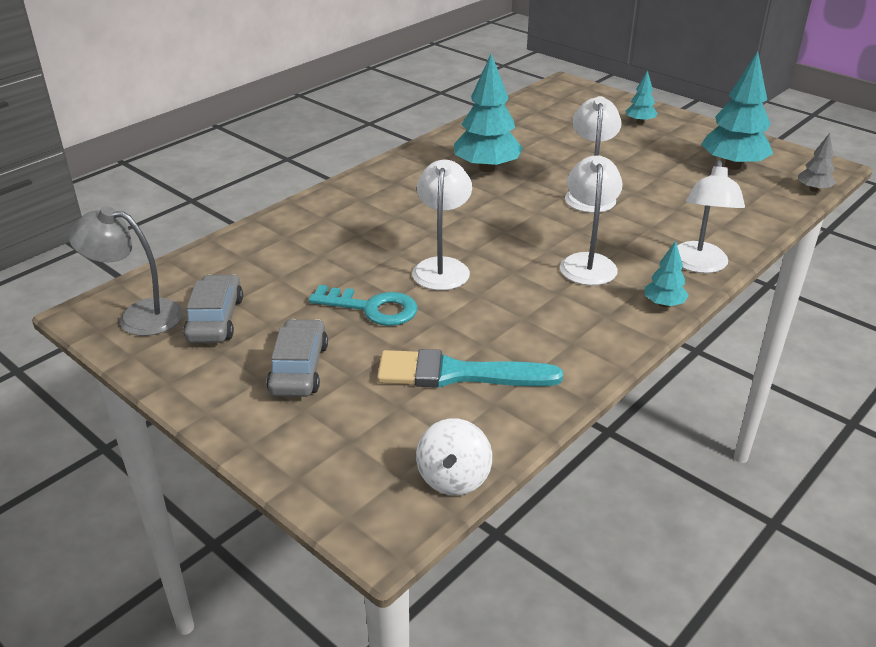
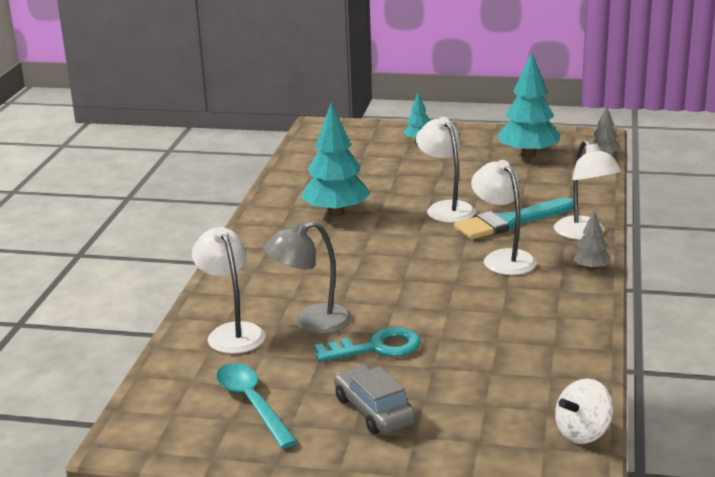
camera: 30 degrees left, 10 degrees down
grey lamp [68,206,183,336] -> grey lamp moved to [263,221,352,334]
grey car [183,274,243,343] -> turquoise spoon [216,363,298,448]
turquoise brush [377,349,563,388] -> turquoise brush moved to [454,198,574,240]
white lamp [412,160,472,290] -> white lamp moved to [192,227,265,354]
white spinning top [416,418,492,495] -> white spinning top turned 75 degrees clockwise [555,378,613,444]
turquoise tree [645,241,689,307] -> grey tree [572,210,611,271]

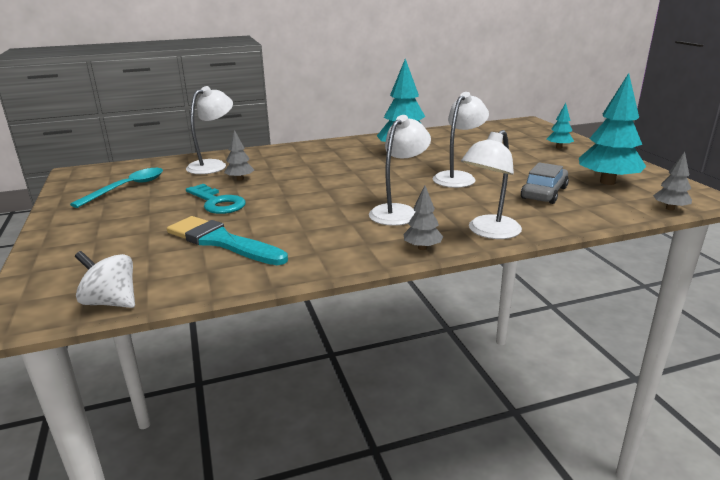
camera: 60 degrees right, 0 degrees up
grey lamp [263,221,352,334] -> grey tree [224,130,254,181]
grey car [334,365,416,435] -> grey car moved to [521,162,569,204]
turquoise brush [454,198,574,240] -> turquoise brush moved to [167,216,288,265]

